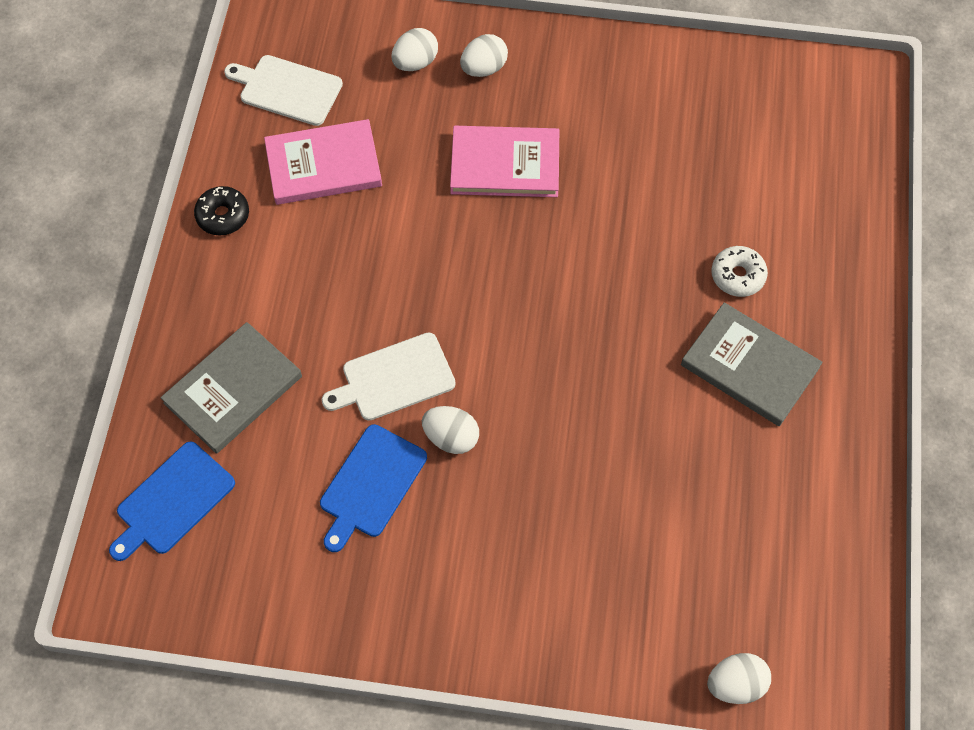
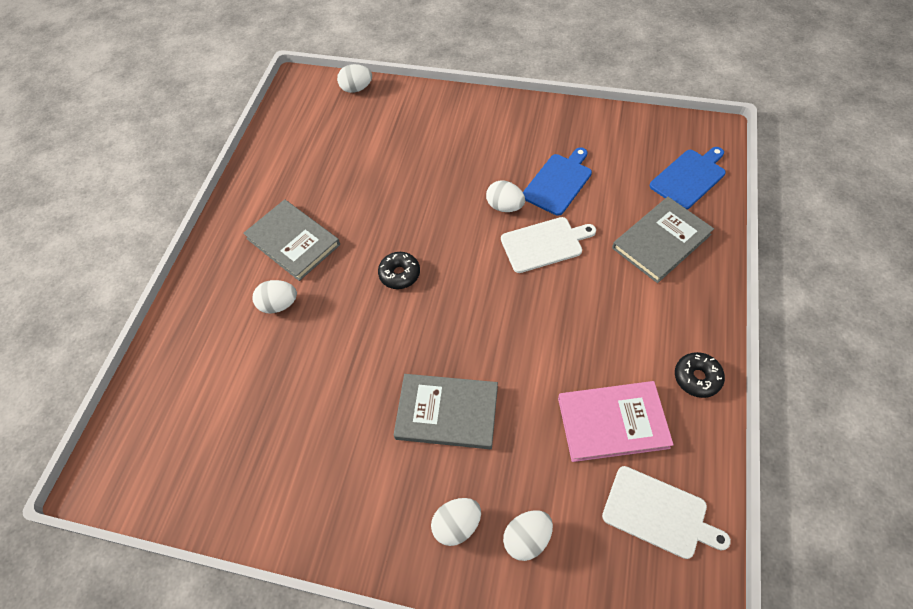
camera: 170 degrees left, 5 degrees down
pink book [450,126,559,197] -> grey book [393,374,498,449]
white donut [711,246,768,297] -> white egg [252,280,297,313]
none -> black donut [378,252,420,289]

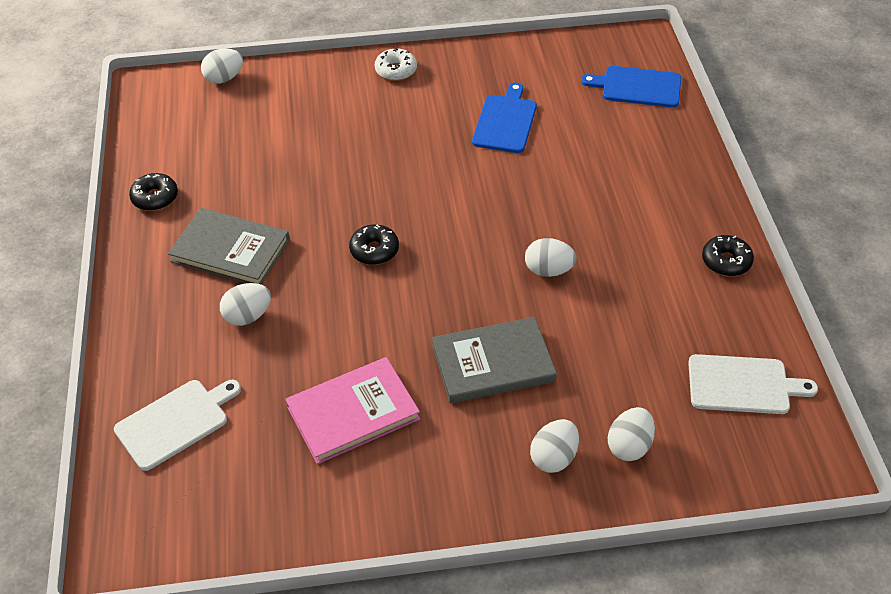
camera: 25 degrees left, 10 degrees down
white egg [486,180,525,212] -> white egg moved to [525,238,577,277]
white cutting board [501,217,596,273] -> white cutting board moved to [114,380,241,471]
pink book [558,381,674,462] -> pink book moved to [285,357,420,464]
grey book [612,197,714,283] -> none
blue cutting board [650,147,726,210] -> blue cutting board turned 105 degrees counterclockwise [581,66,681,108]
none -> black donut [129,173,178,211]
none -> white donut [375,48,417,81]

